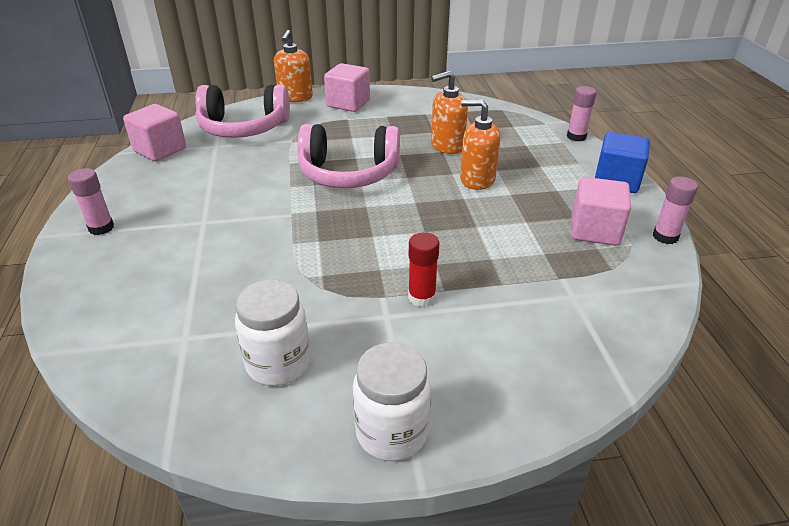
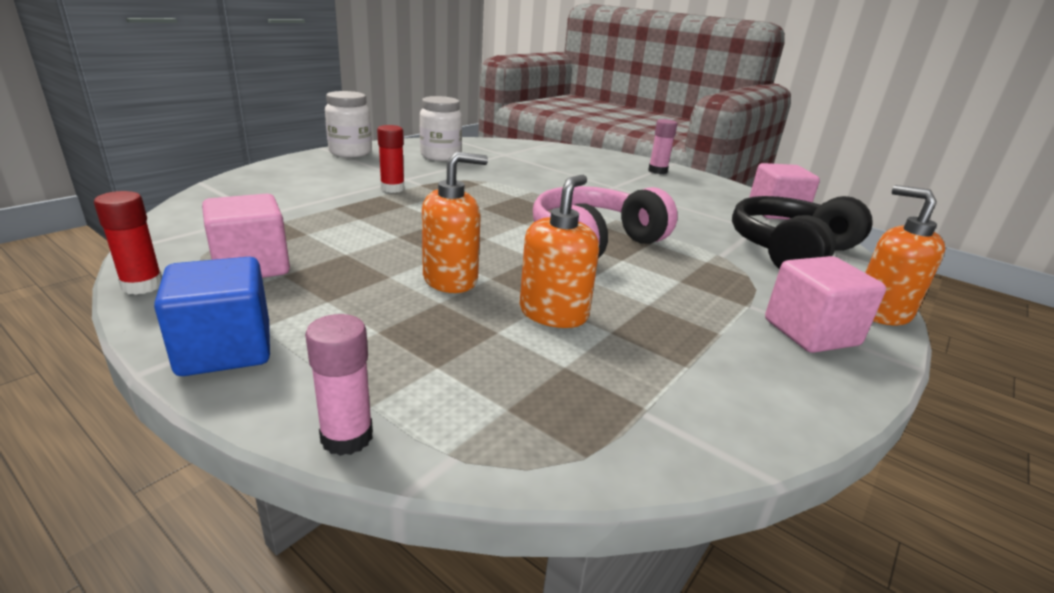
camera: 135 degrees right, 10 degrees down
pink headphones [195,85,290,138] -> black headphones [732,196,873,269]
pink glue stick [653,176,698,244] -> red glue stick [94,191,162,295]

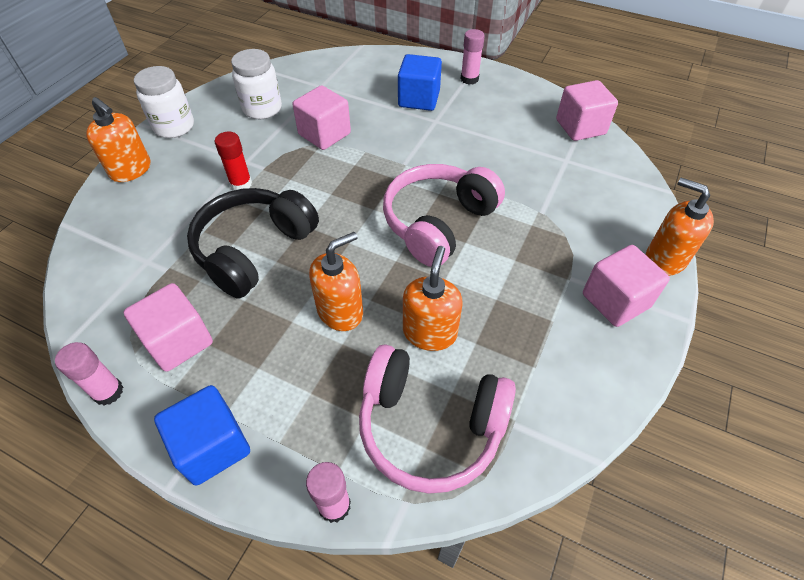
camera: 10 degrees left, 25 degrees up
red glue stick [94,191,162,295] -> pink glue stick [55,342,123,405]
black headphones [732,196,873,269] -> black headphones moved to [187,188,319,298]
none -> orange soap dispenser [86,97,150,182]
none -> pink cube [293,85,351,150]
none -> pink headphones [359,344,516,494]
none -> blue cube [398,54,442,111]

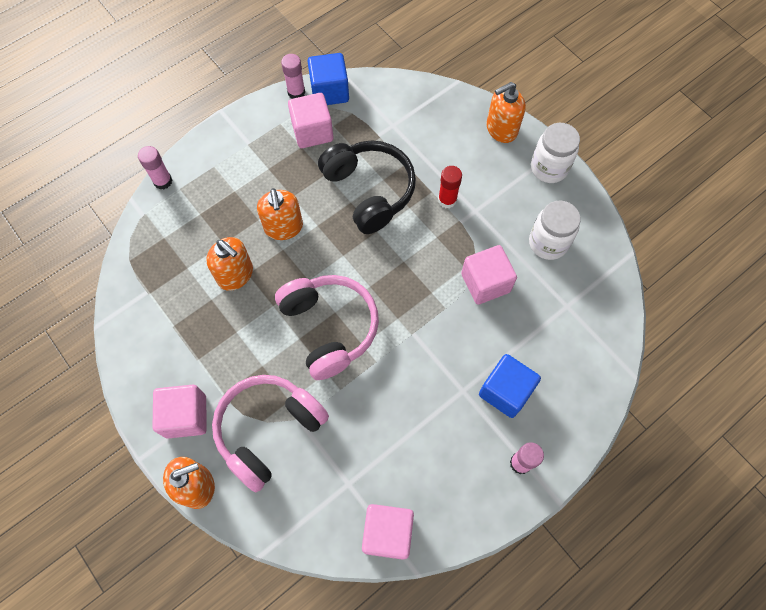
camera: 115 degrees right, 15 degrees up
blue cube [154,385,250,485] -> blue cube moved to [307,53,349,105]
pink headphones [359,344,516,494] -> pink headphones moved to [212,375,329,492]

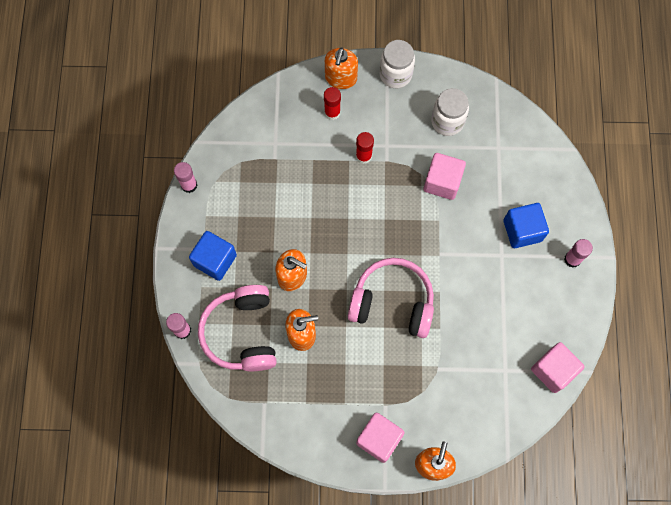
camera: 50 degrees left, 5 degrees up
pink headphones [212,375,329,492] -> pink headphones moved to [198,285,277,371]
pink cube [288,93,333,148] -> none
blue cube [307,53,349,105] -> blue cube moved to [189,231,237,281]
black headphones [318,140,416,234] -> none
none -> red glue stick [324,87,341,120]

